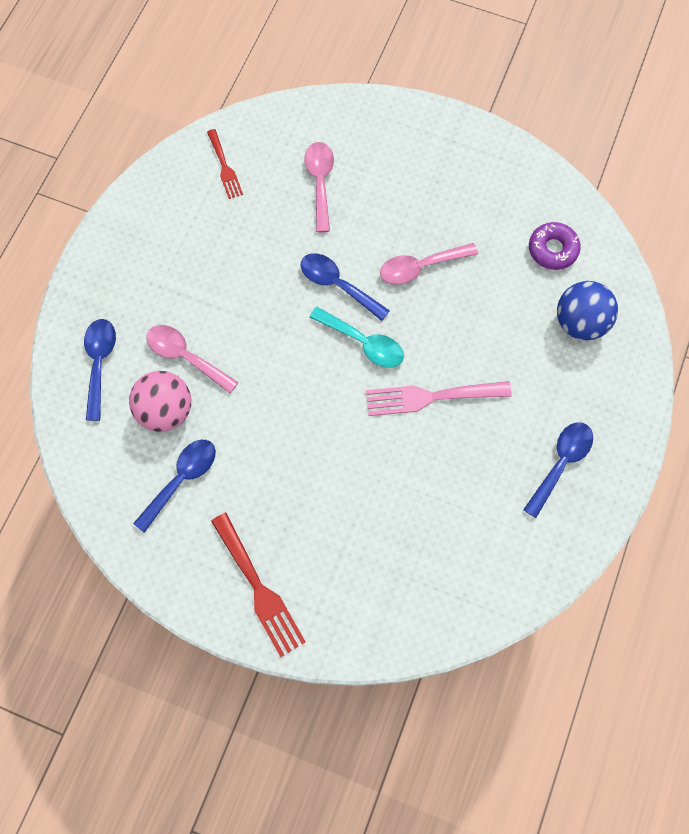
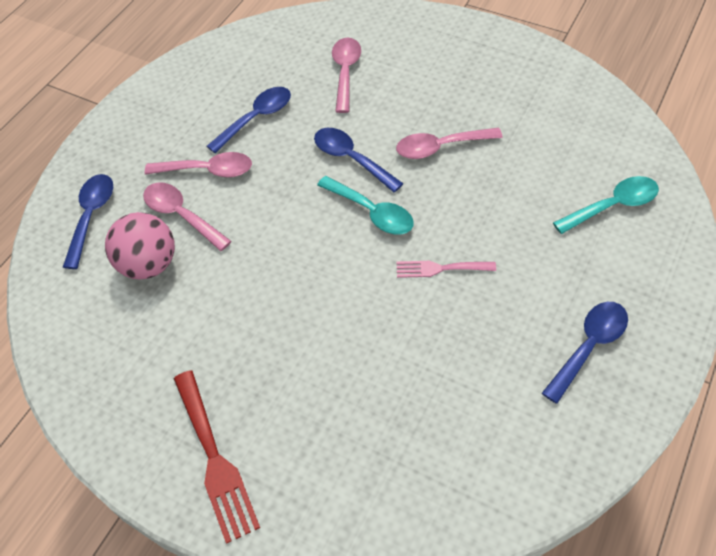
camera: 10 degrees right, 15 degrees down
blue spoon [133,440,216,533] -> blue spoon moved to [207,87,291,153]
red fork [207,129,243,199] -> none
pink fork [366,381,512,416] -> pink fork [396,261,496,278], size x0.61
purple donut [529,222,581,270] -> none
blue ball [557,281,618,340] -> turquoise spoon [553,176,659,234]
none -> pink spoon [145,152,252,178]

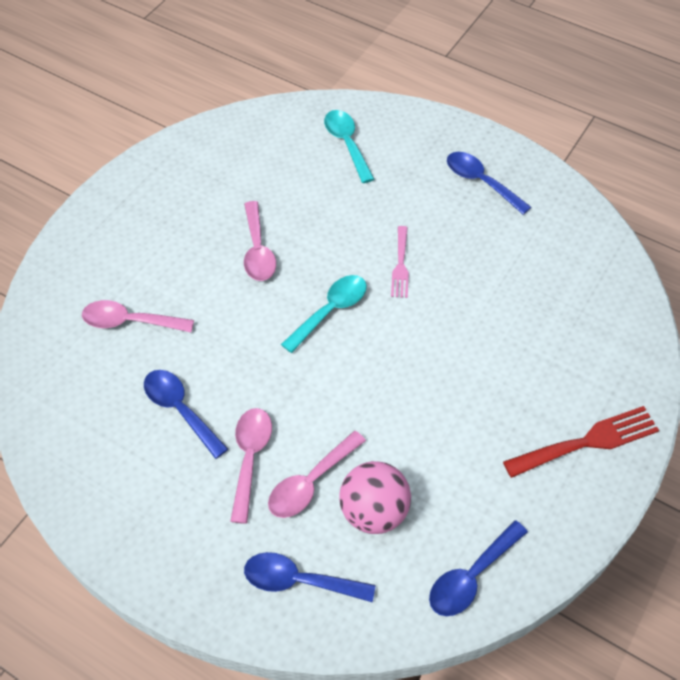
camera: 90 degrees left, 0 degrees up
blue spoon [314,128,404,192] -> blue spoon moved to [429,520,528,616]

